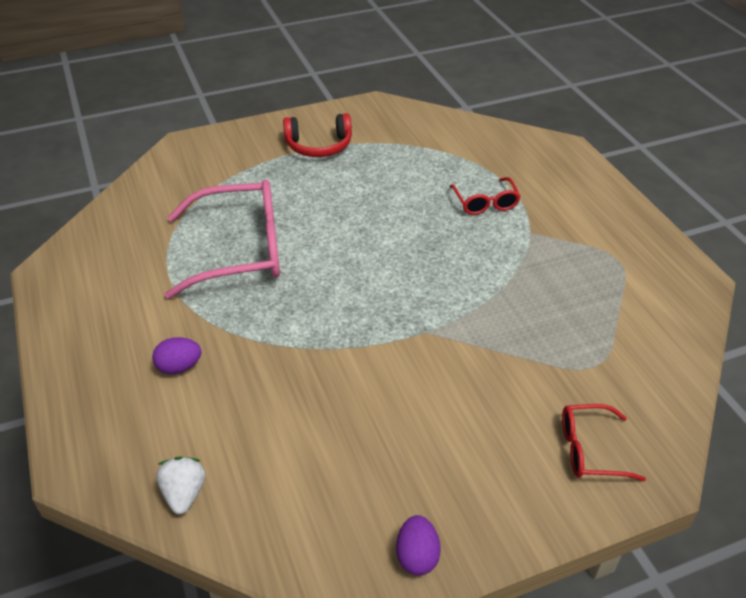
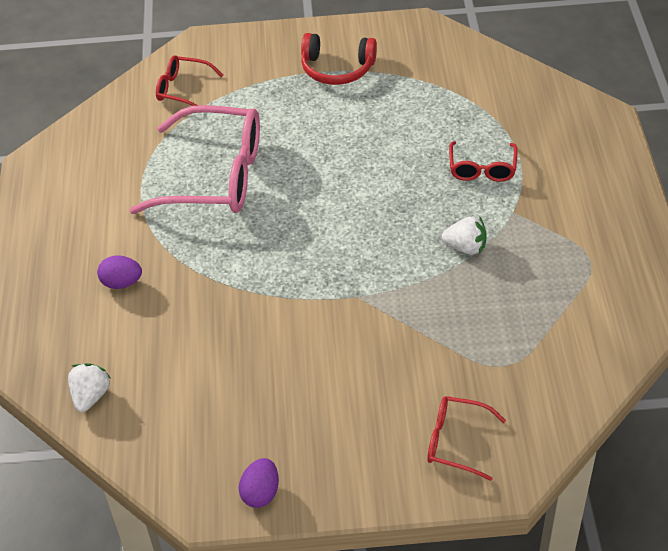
camera: 20 degrees right, 5 degrees up
none -> red glasses [156,55,223,106]
none -> white strawberry [442,217,487,255]

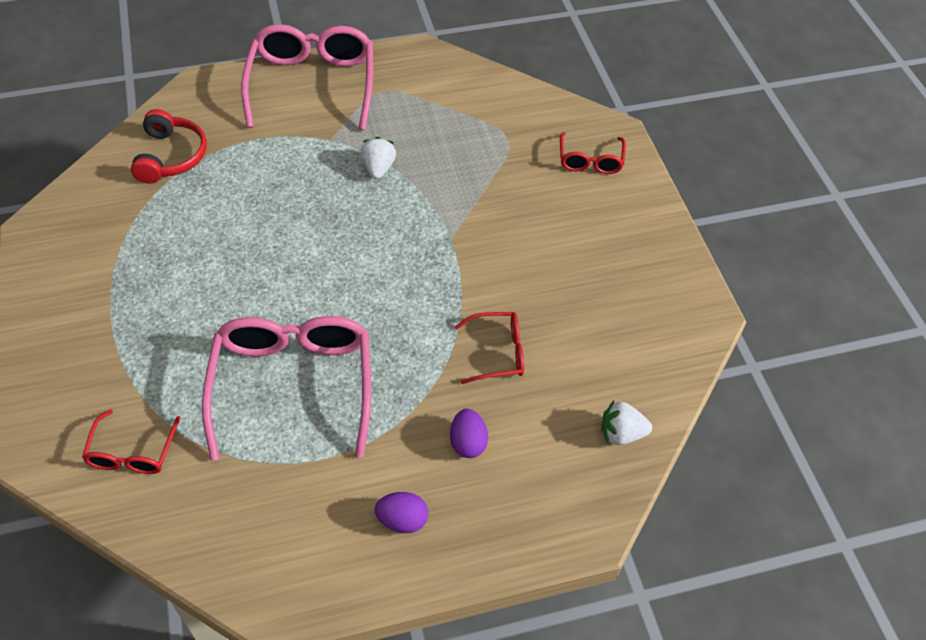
camera: 105 degrees left, 5 degrees up
purple egg [239,458,279,508] -> purple egg moved to [375,492,428,533]
red headphones [301,33,377,85] -> red headphones moved to [131,109,207,184]
red glasses [449,141,517,182] -> red glasses moved to [455,312,524,384]
none -> pink glasses [241,24,373,130]

